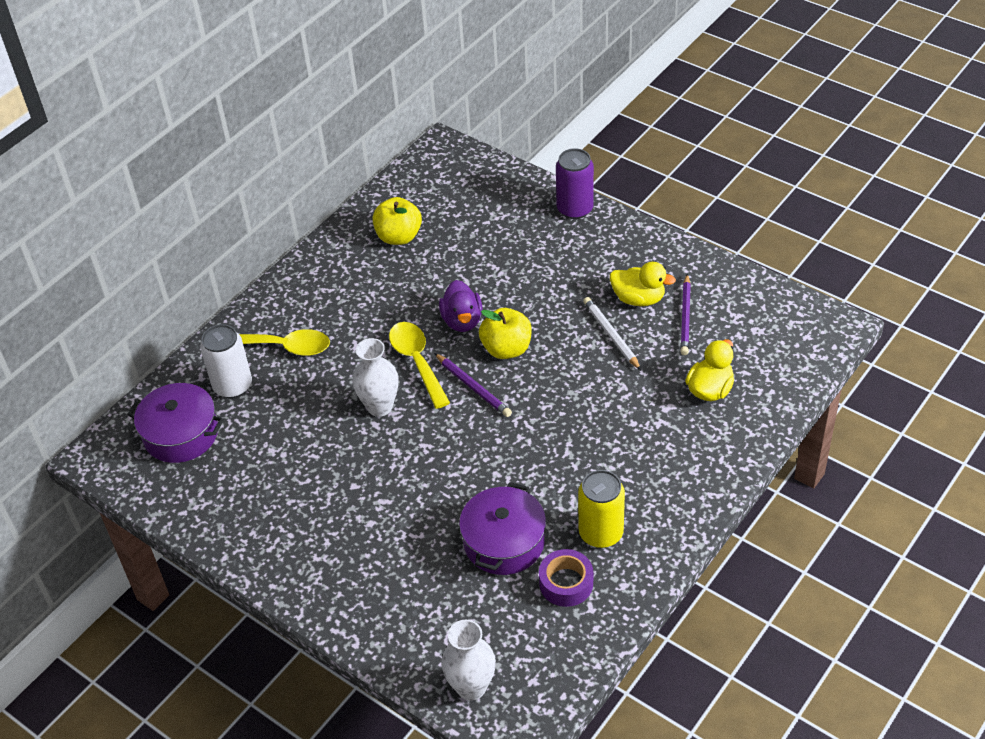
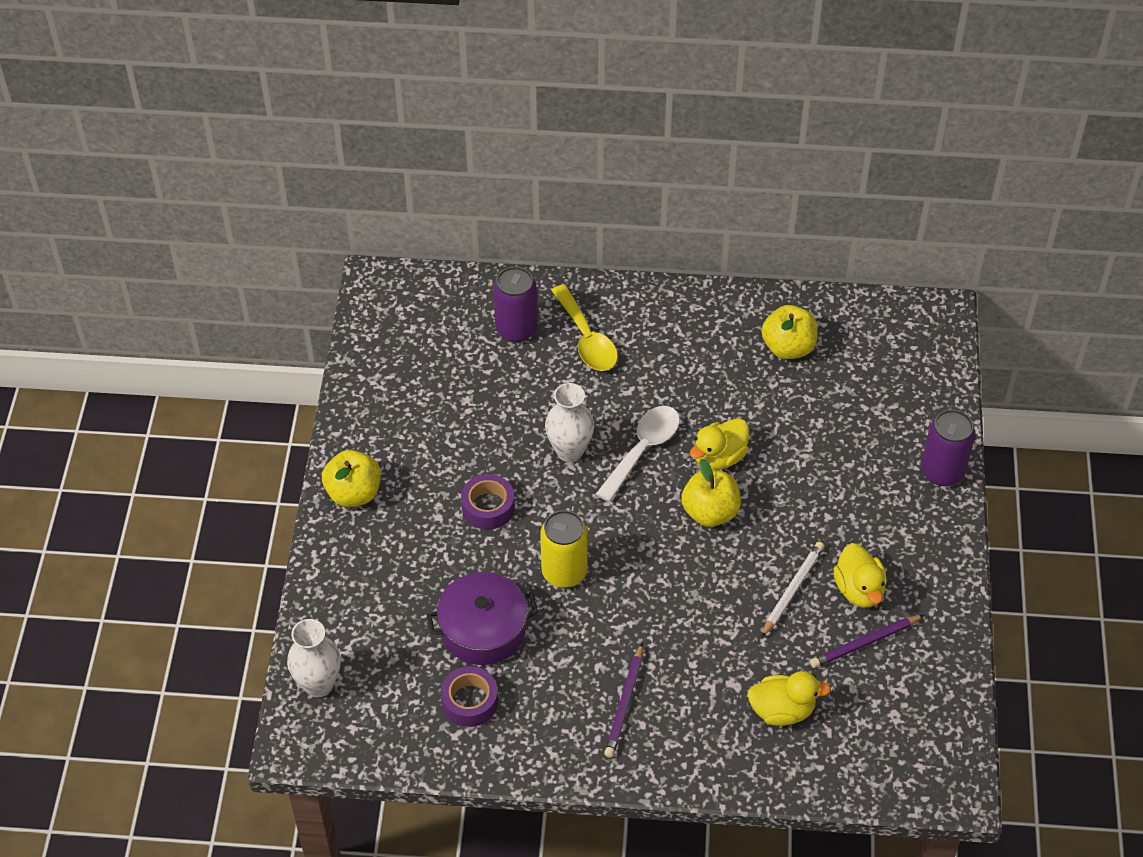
camera: 55 degrees right, 5 degrees up
purple pot [127,383,224,463] -> none
white can [200,324,252,398] -> purple can [493,267,538,342]
yellow spoon [389,322,450,409] -> white spoon [596,406,680,502]
purple pencil [434,353,512,417] -> purple pencil moved to [604,643,643,758]
purple duck [439,280,482,332] -> yellow duck [690,418,749,470]
yellow can [578,470,625,548] -> yellow can moved to [540,510,588,588]
none -> yellow apple [322,450,381,507]
none -> purple tape [461,474,515,529]

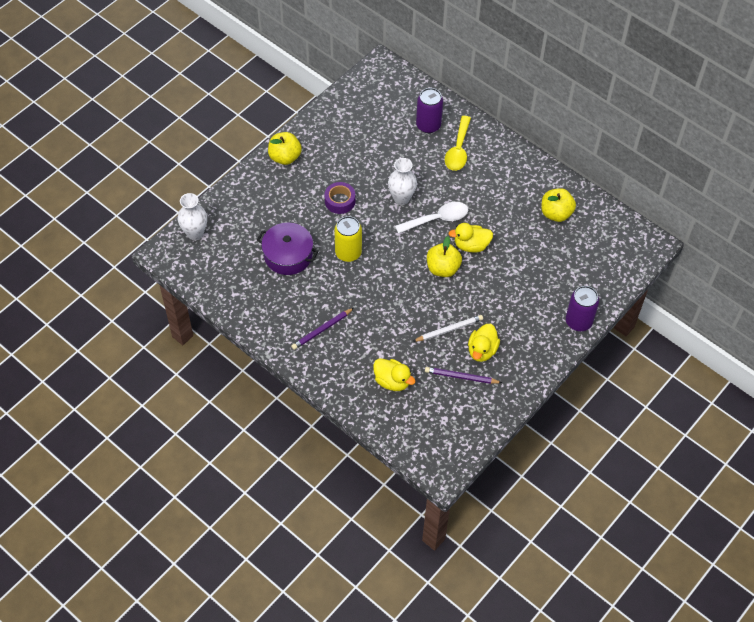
camera: 35 degrees right, 5 degrees up
purple tape [441,666,498,727] -> none

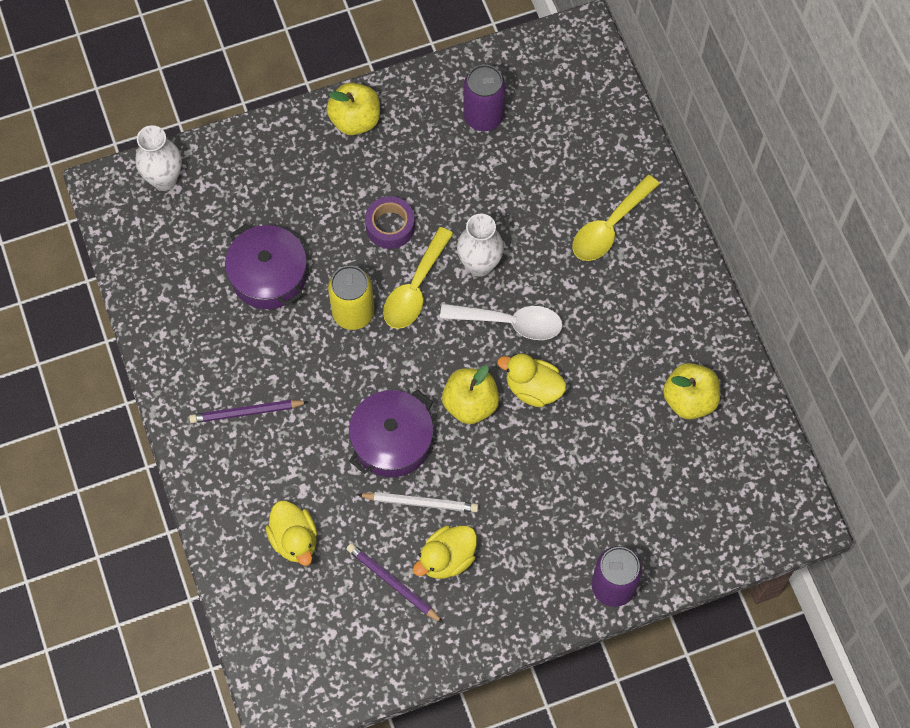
camera: 30 degrees right, 10 degrees up
purple can [416,88,443,133] -> purple can moved to [463,65,506,131]
none -> purple pot [349,390,433,477]
none -> yellow spoon [383,227,453,329]

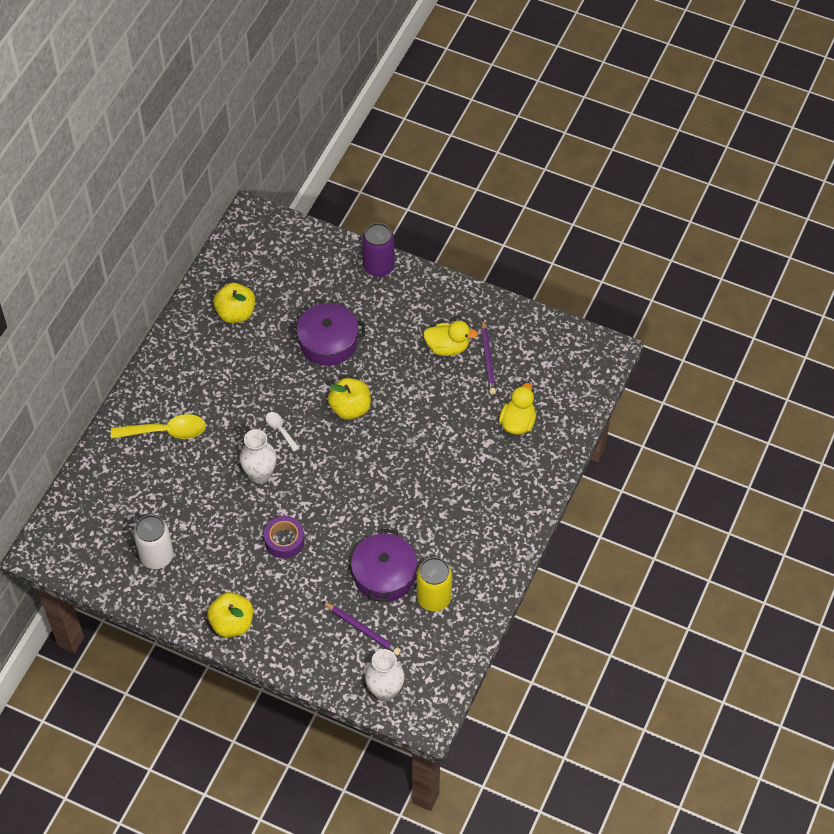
camera: 135 degrees left, 10 degrees down
purple pencil [189,400,308,423] -> purple pencil moved to [322,601,401,655]
yellow can [328,266,374,330] -> yellow can moved to [417,557,452,611]
purple pot [349,390,433,477] -> purple pot moved to [290,303,365,366]
white pencil [357,492,478,512] -> none
yellow spoon [383,227,453,329] -> none
white spoon [440,304,563,340] -> white spoon [266,412,299,451], size x0.54
purple can [463,65,506,131] -> white can [134,515,173,569]
yellow duck [497,353,567,407] -> none

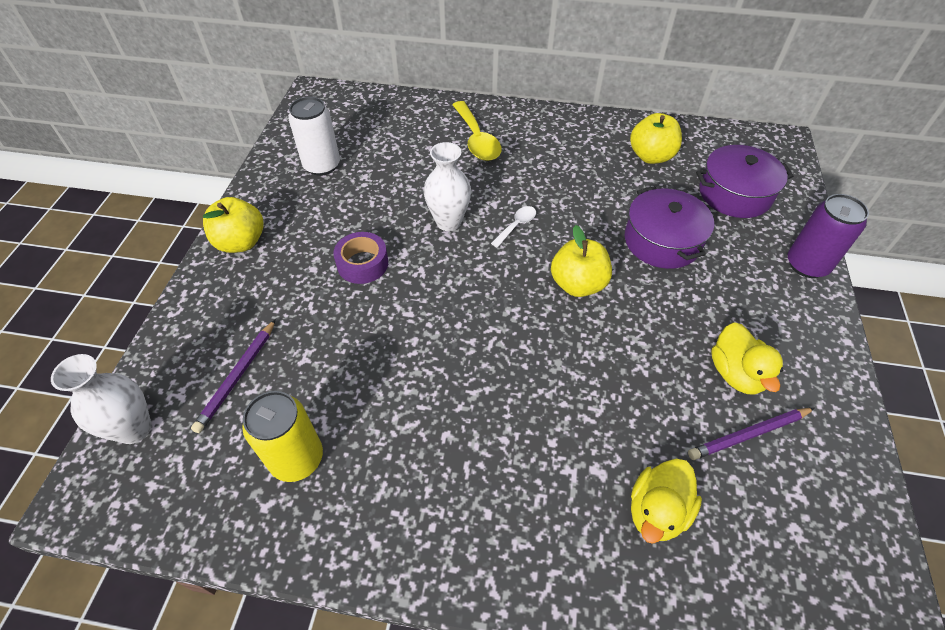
camera: 75 degrees right, 5 degrees down
purple pot [351,529,417,602] -> purple pot moved to [696,145,794,218]
yellow duck [499,383,536,435] -> yellow duck turned 120 degrees clockwise [631,459,702,544]

